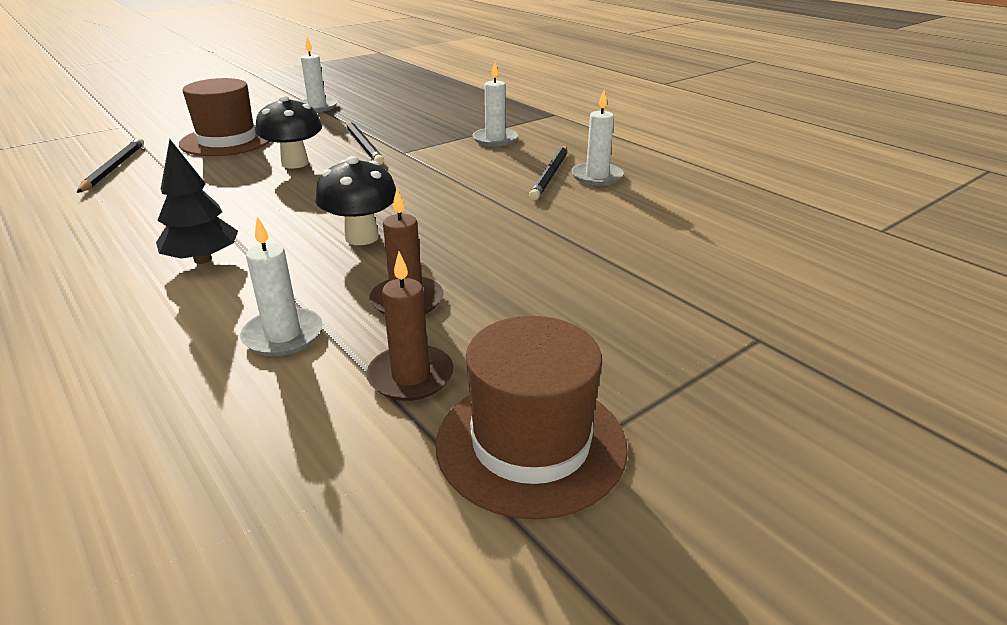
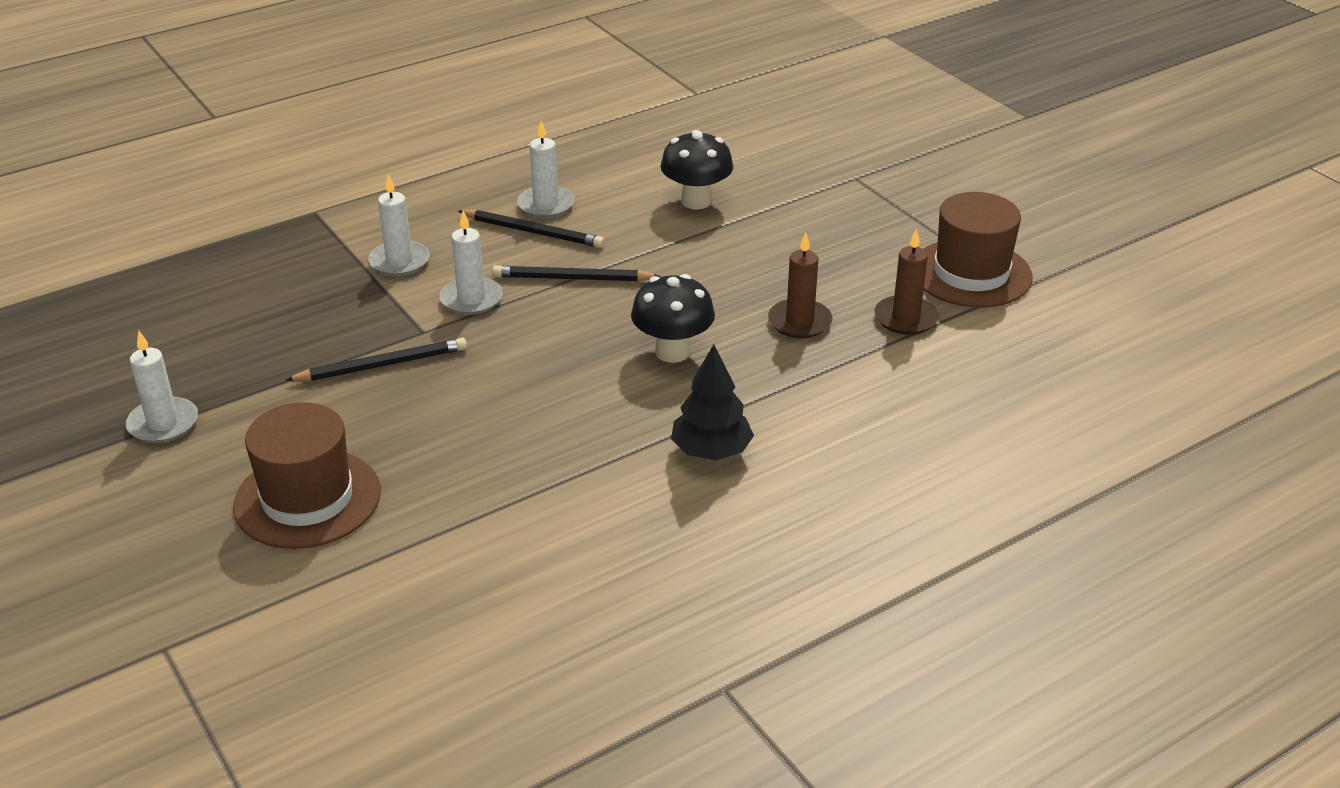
camera: 85 degrees left, 5 degrees up
black pencil [77,138,144,193] -> black pencil moved to [492,265,661,281]
white candle [240,216,323,356] -> white candle moved to [439,211,503,315]
black mushroom [256,95,322,169] -> black mushroom moved to [660,130,733,209]

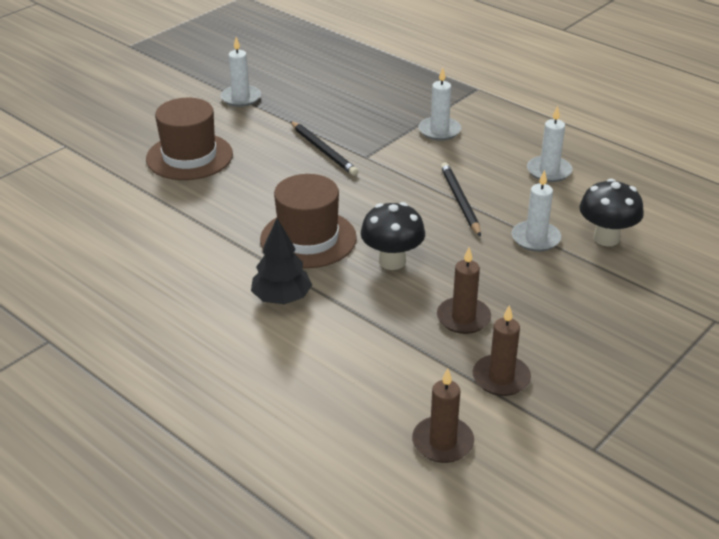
camera: 75 degrees right, 0 degrees up
white candle [439,211,503,315] -> white candle moved to [512,170,561,252]
black pencil [458,210,605,248] -> none
brown hat [924,192,1033,308] -> brown hat moved to [260,174,357,268]
none -> brown candle [412,368,474,463]

